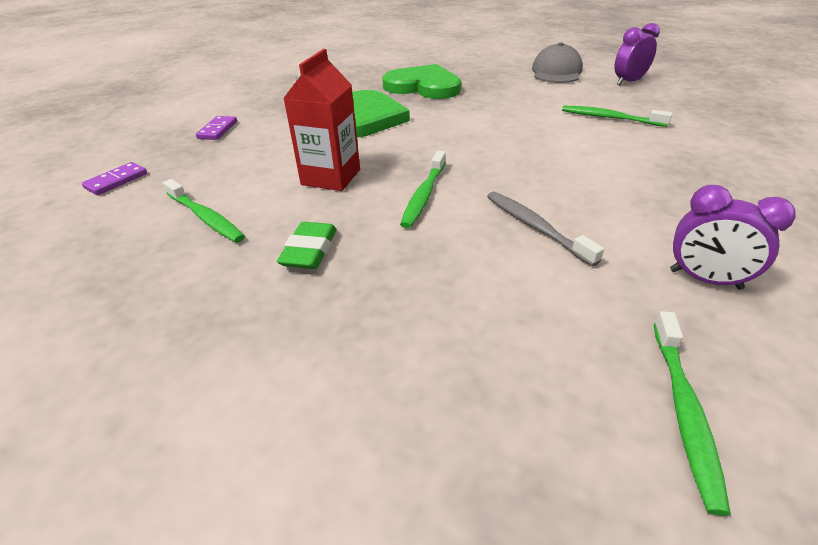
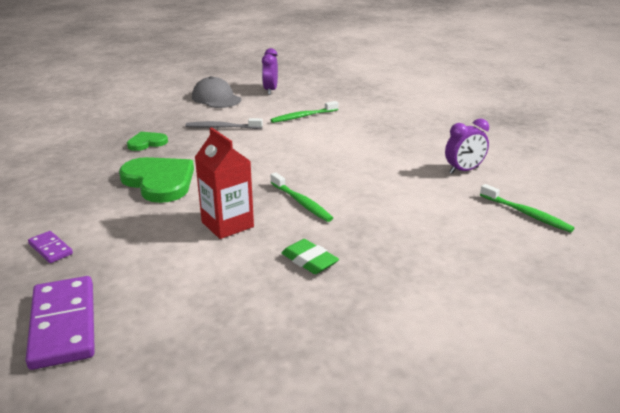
camera: 55 degrees left, 10 degrees down
purple domino [82,162,147,195] -> purple domino [25,276,95,370], size x2.01
green toothbrush [163,179,245,243] -> none
green heart [382,64,461,99] -> green heart [127,132,168,151], size x0.53
grey toothbrush [487,192,604,266] -> grey toothbrush moved to [186,118,263,129]

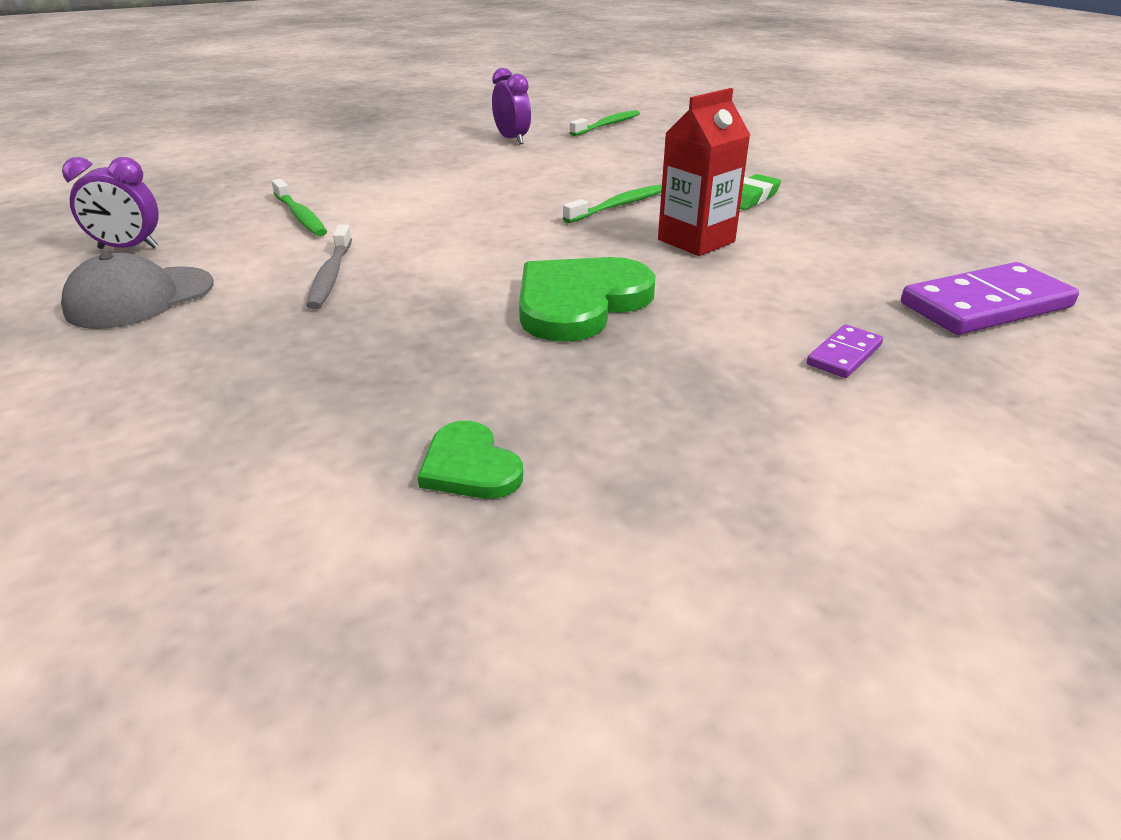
camera: 95 degrees left, 5 degrees up
green heart [127,132,168,151] -> green heart moved to [417,421,523,499]

